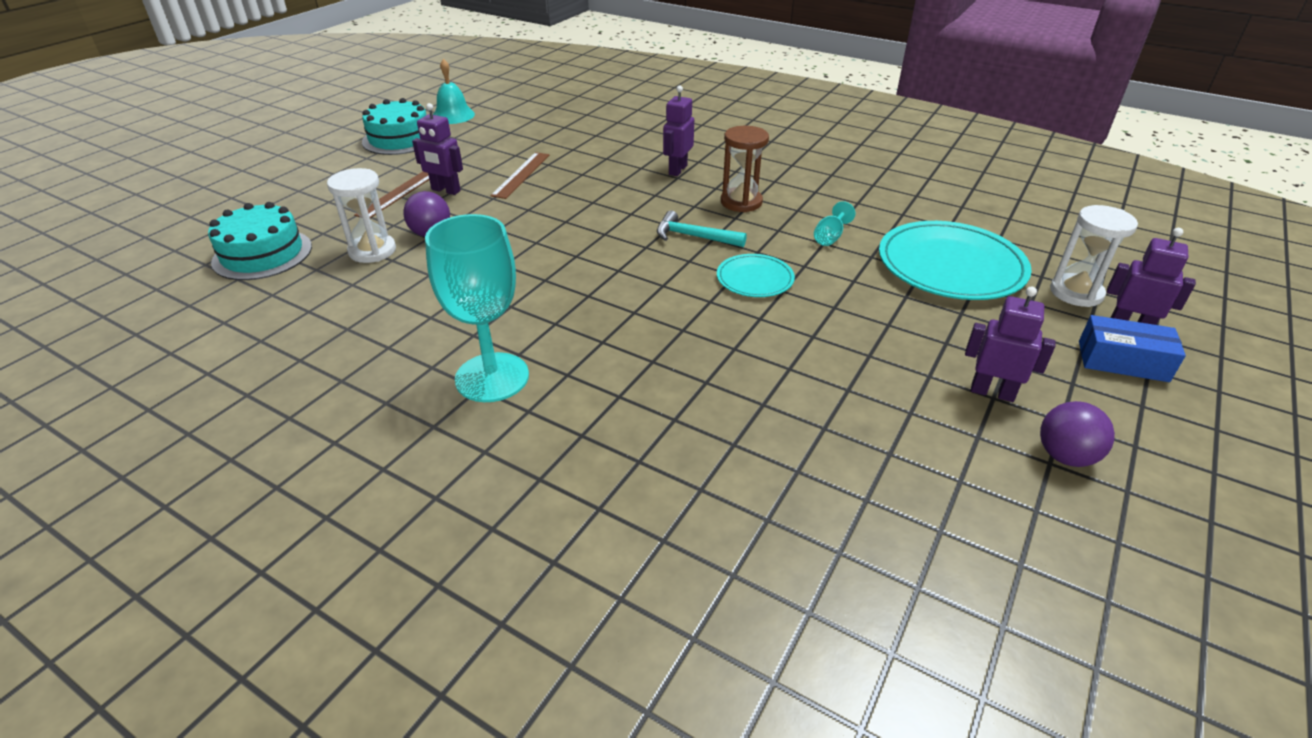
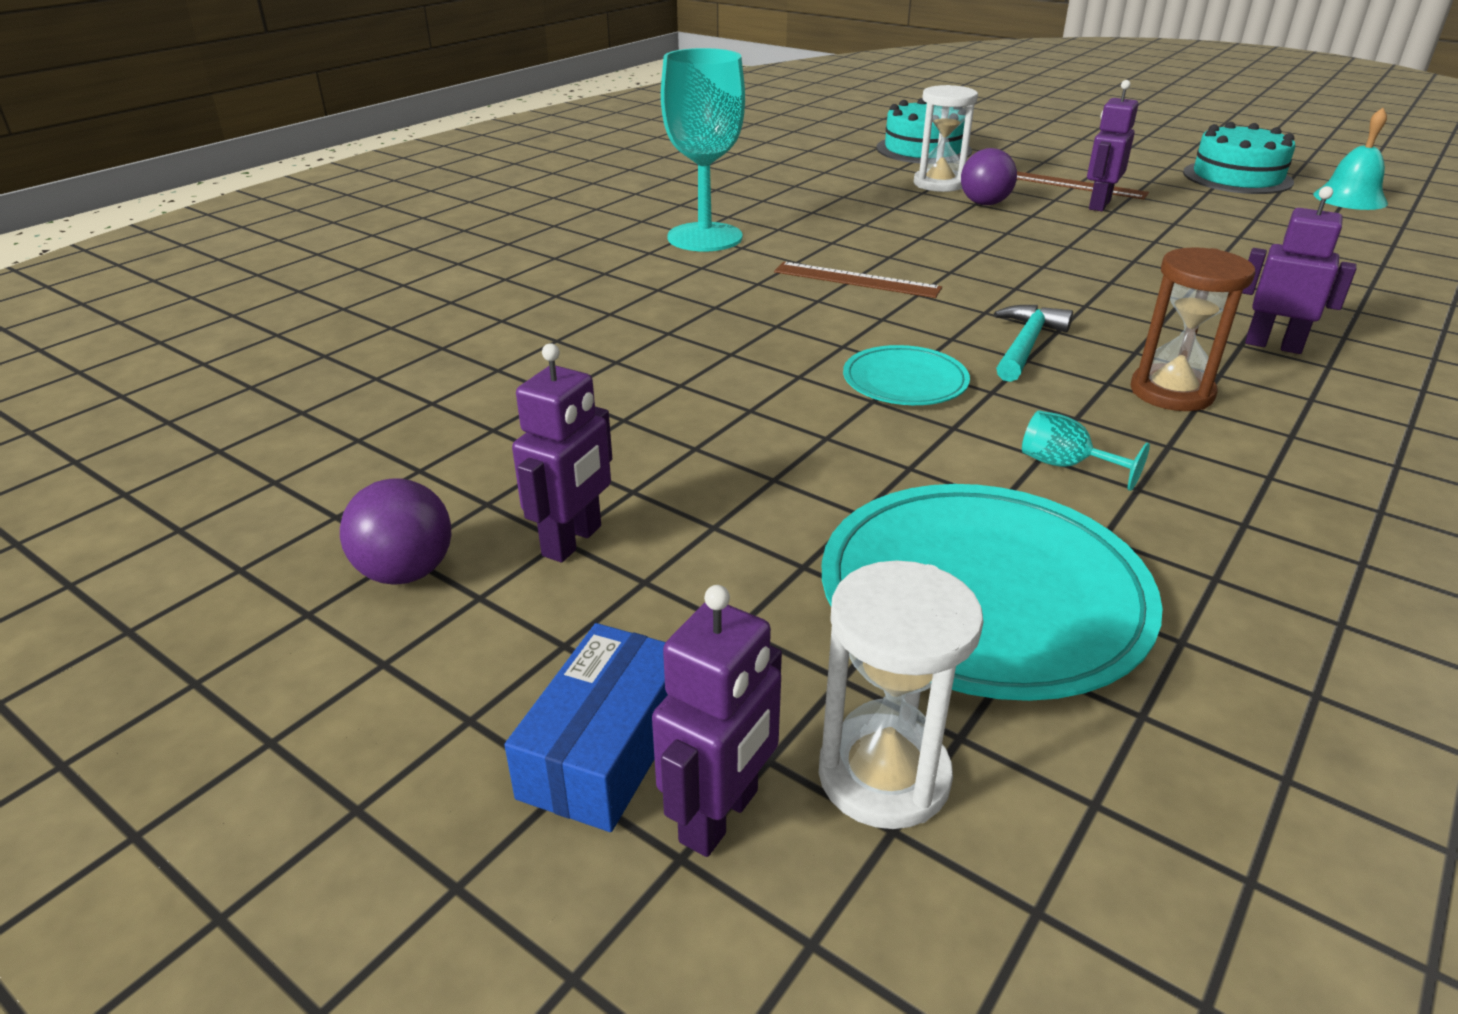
camera: 95 degrees right, 5 degrees down
brown ruler [490,152,550,199] -> brown ruler moved to [774,262,942,298]

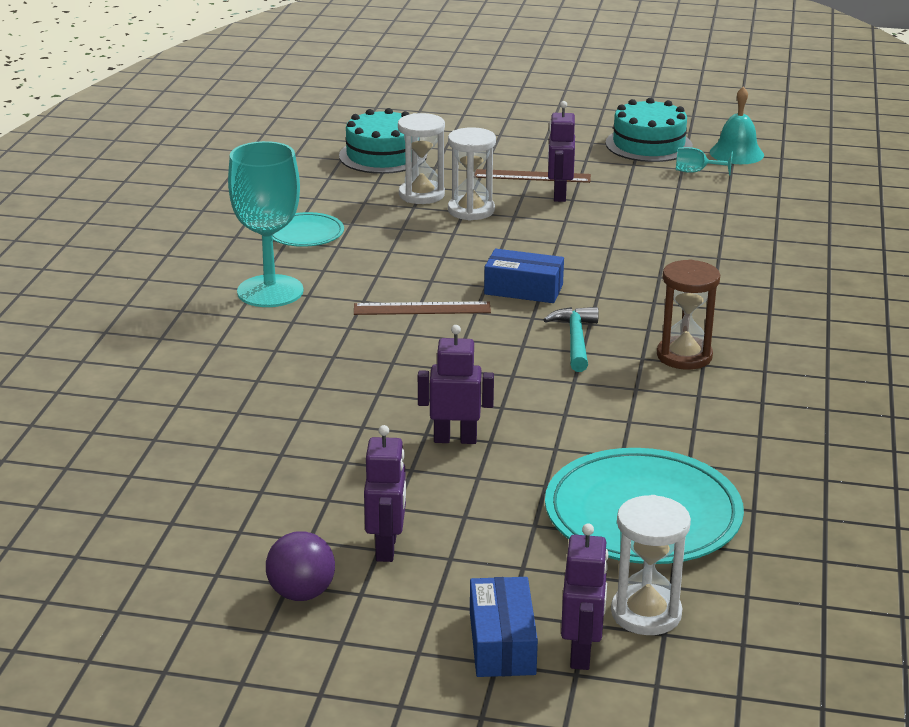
camera: 25 degrees left, 5 degrees down
turquoise plate [843,345,970,405] -> turquoise plate moved to [272,212,344,247]
purple ball [961,148,1017,205] -> white hourglass [448,127,496,221]
turquoise goblet [1022,410,1150,491] -> turquoise goblet moved to [676,147,733,176]
purple robot [1242,186,1357,354] -> purple robot moved to [418,325,494,444]
none -> blue box [484,249,564,303]

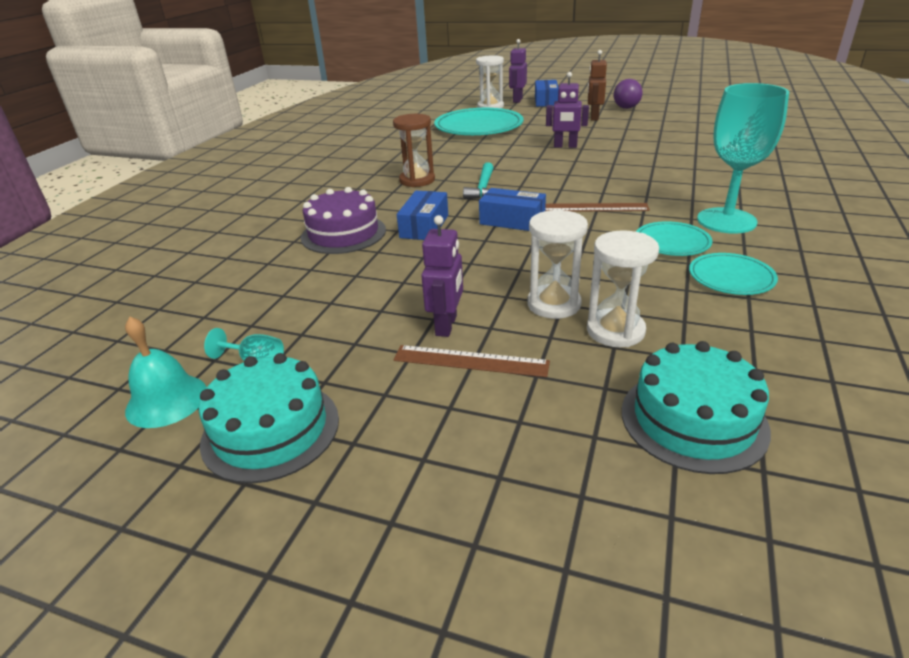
camera: 170 degrees left, 5 degrees up
purple robot [364,425,406,562] -> brown robot [588,50,607,120]
none -> purple cake [301,187,386,254]
none -> blue box [397,191,448,240]
none -> turquoise plate [636,221,713,256]

